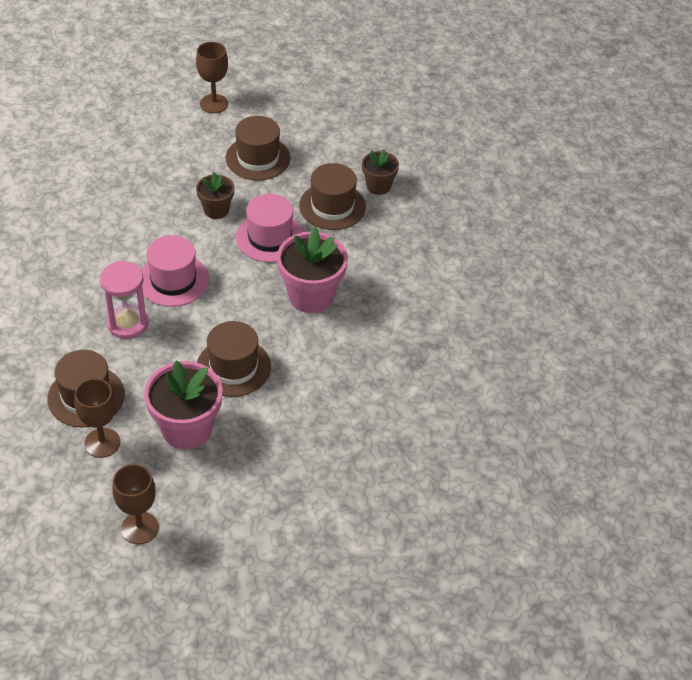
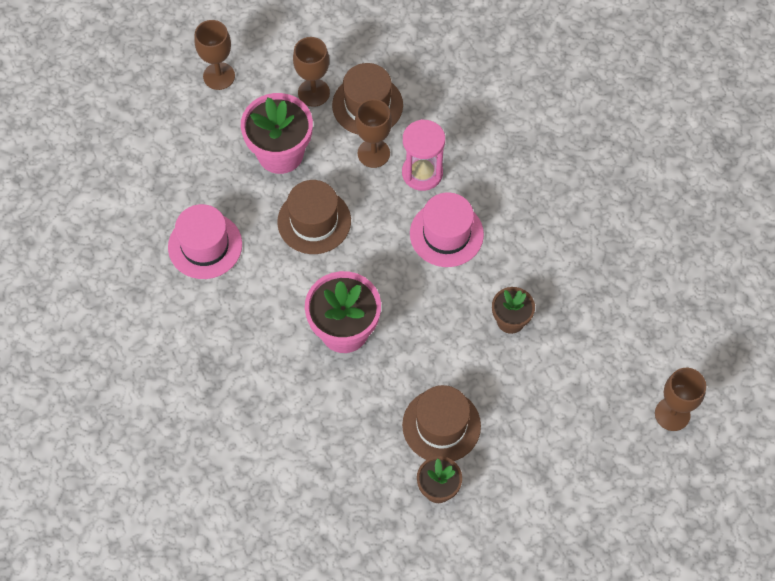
camera: 130 degrees right, 15 degrees up
brown hat [226,116,291,181] -> none
pink hat [236,194,303,262] -> pink hat moved to [168,204,242,279]
none -> brown goblet [355,99,392,168]

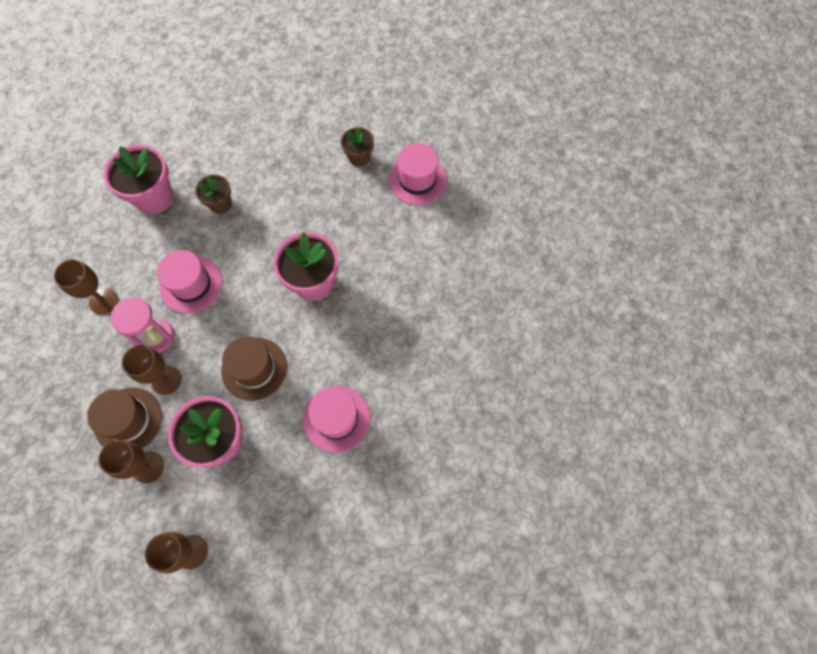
camera: 135 degrees left, 5 degrees up
brown hat [402,385,481,461] -> none
brown goblet [655,368,706,431] -> brown goblet moved to [54,259,118,315]
none -> pink flower pot [104,145,173,214]
none -> pink hat [388,143,447,205]

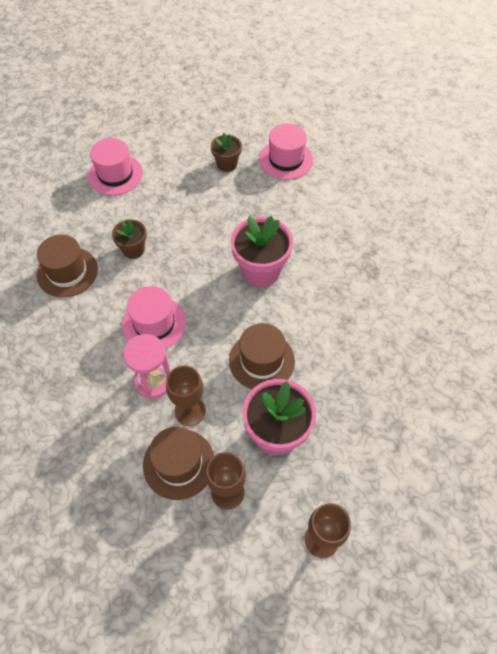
camera: 30 degrees left, 10 degrees down
brown goblet [54,259,118,315] -> none
pink flower pot [104,145,173,214] -> brown hat [36,235,98,297]
pink hat [303,386,370,453] -> pink hat moved to [88,138,143,195]

